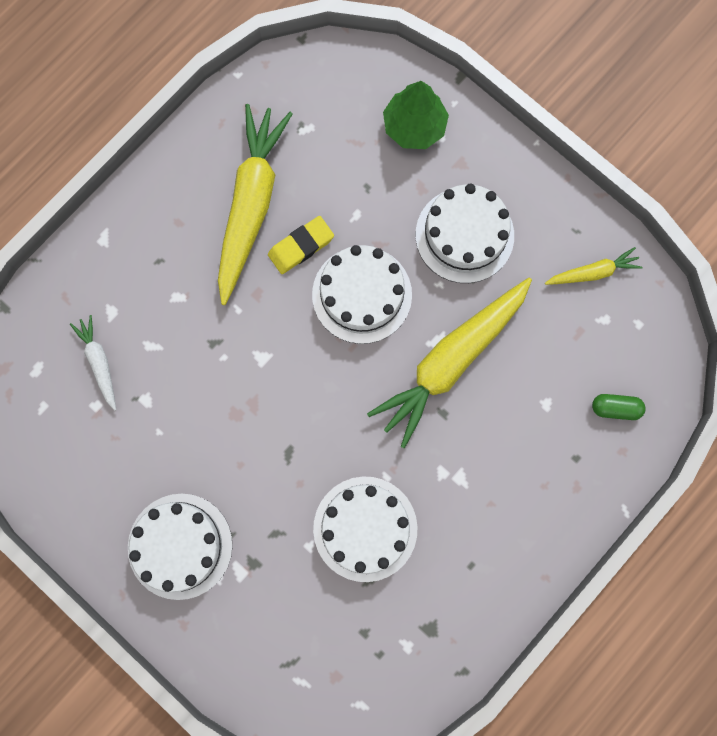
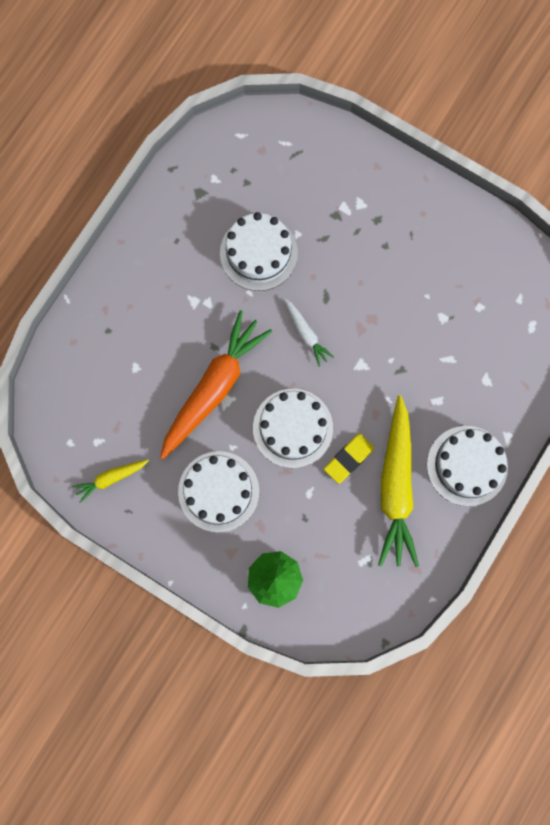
camera: 170 degrees right, 0 degrees up
white carrot [70,315,116,411] -> white carrot moved to [283,298,334,367]
white cake [128,494,233,600] -> white cake moved to [427,426,508,506]
yellow carrot [367,278,532,449] -> orange carrot [160,310,272,459]
green capsule [592,394,646,420] -> none

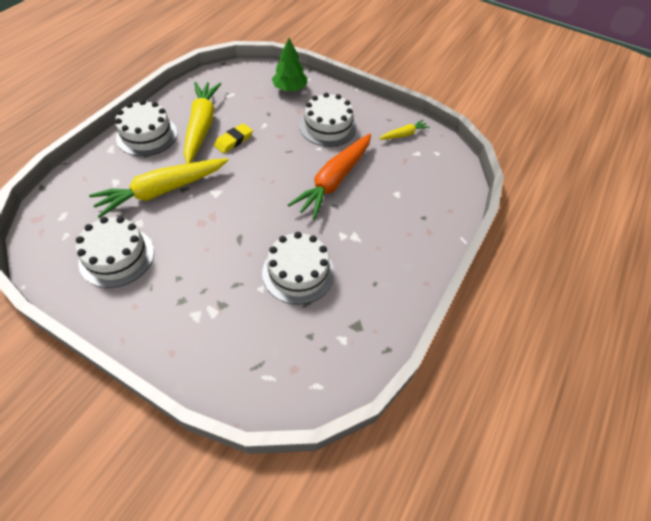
camera: 175 degrees right, 25 degrees down
white cake [253,389,333,468] -> white cake moved to [76,216,154,288]
white carrot [283,298,334,367] -> none
none -> yellow carrot [89,158,228,218]

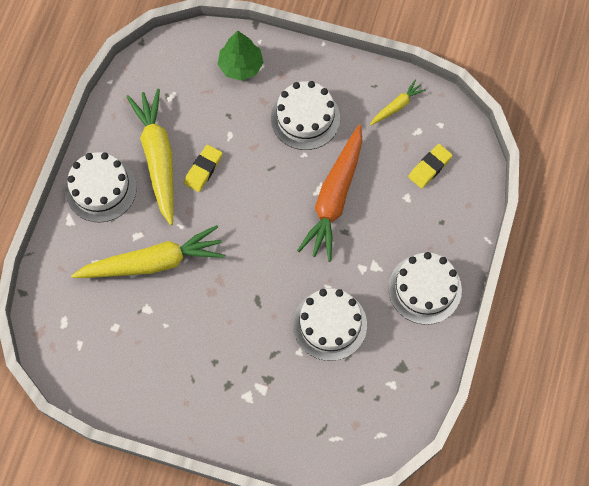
camera: 10 degrees left, 15 degrees up
white cake [76,216,154,288] -> white cake moved to [388,252,462,325]
yellow carrot [89,158,228,218] -> yellow carrot turned 150 degrees counterclockwise [71,225,225,278]
none -> yellow eraser [408,144,453,188]

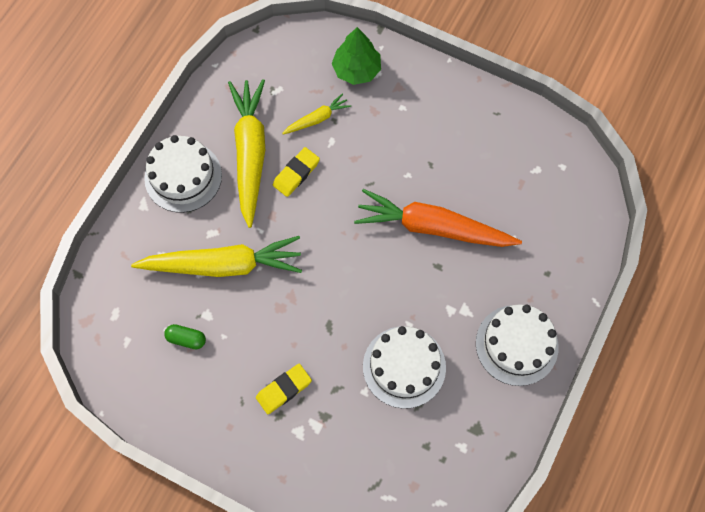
camera: 10 degrees right, 0 degrees up
white cake [271,81,340,150] -> none
orange carrot [297,124,362,262] -> orange carrot turned 75 degrees clockwise [354,189,522,247]
yellow carrot [370,80,426,125] -> yellow carrot moved to [282,93,351,134]
yellow eraser [408,144,453,188] -> yellow eraser moved to [256,364,312,414]
none -> green capsule [164,324,206,349]

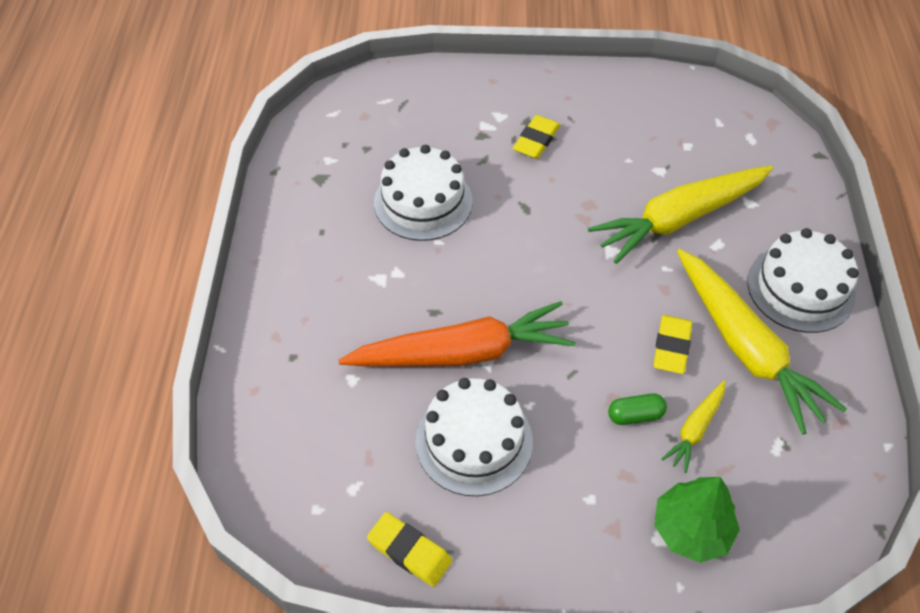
camera: 155 degrees right, 15 degrees down
green capsule [164,324,206,349] -> green capsule moved to [608,393,667,425]
white cake [476,304,559,386] -> white cake moved to [416,378,533,496]
none -> yellow eraser [367,512,452,587]

